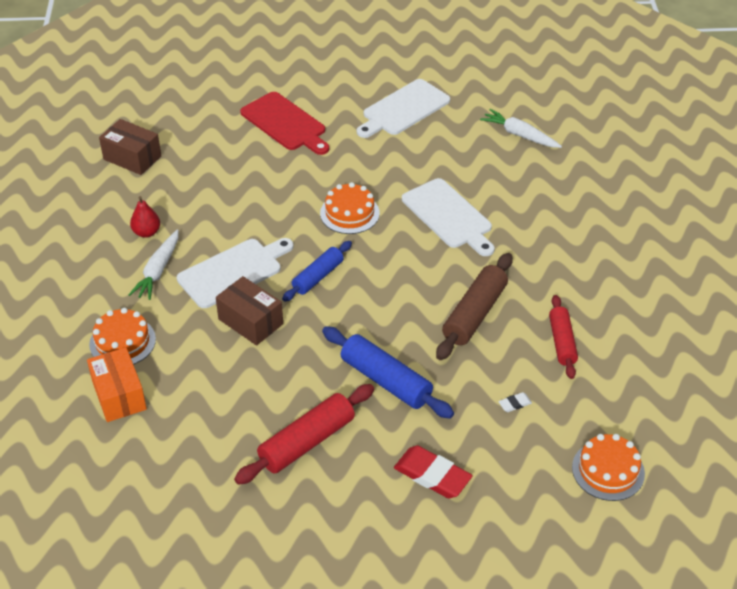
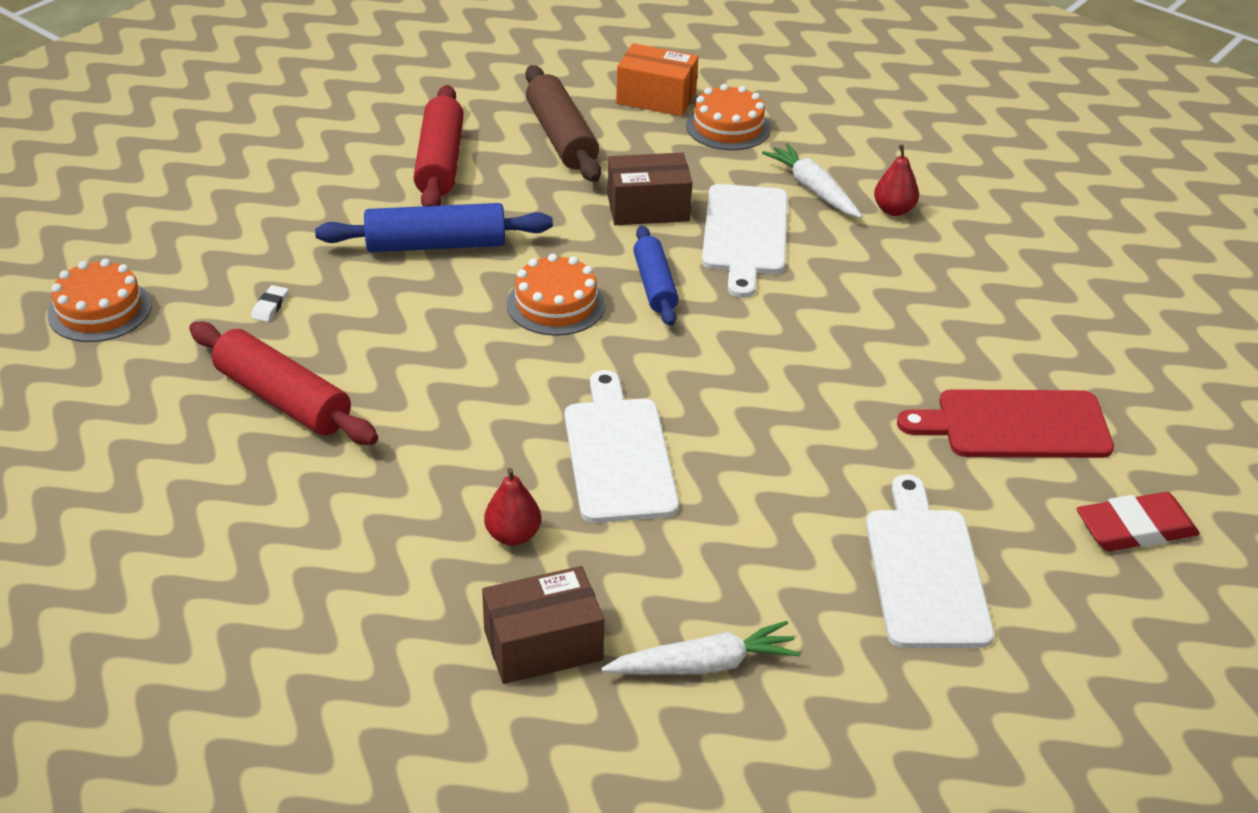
camera: 130 degrees right, 5 degrees down
brown box [99,119,161,175] -> brown box moved to [482,566,604,684]
orange cake [320,182,380,234] -> orange cake moved to [507,254,605,336]
red eraser [394,446,473,498] -> red eraser moved to [1077,492,1200,551]
white cutting board [402,178,495,256] -> white cutting board turned 75 degrees clockwise [565,370,679,523]
brown rolling pin [436,253,513,360] -> brown rolling pin moved to [525,65,601,182]
red rolling pin [549,295,578,379] -> red rolling pin [189,322,378,445], size x1.51
none -> red pear [484,468,541,546]

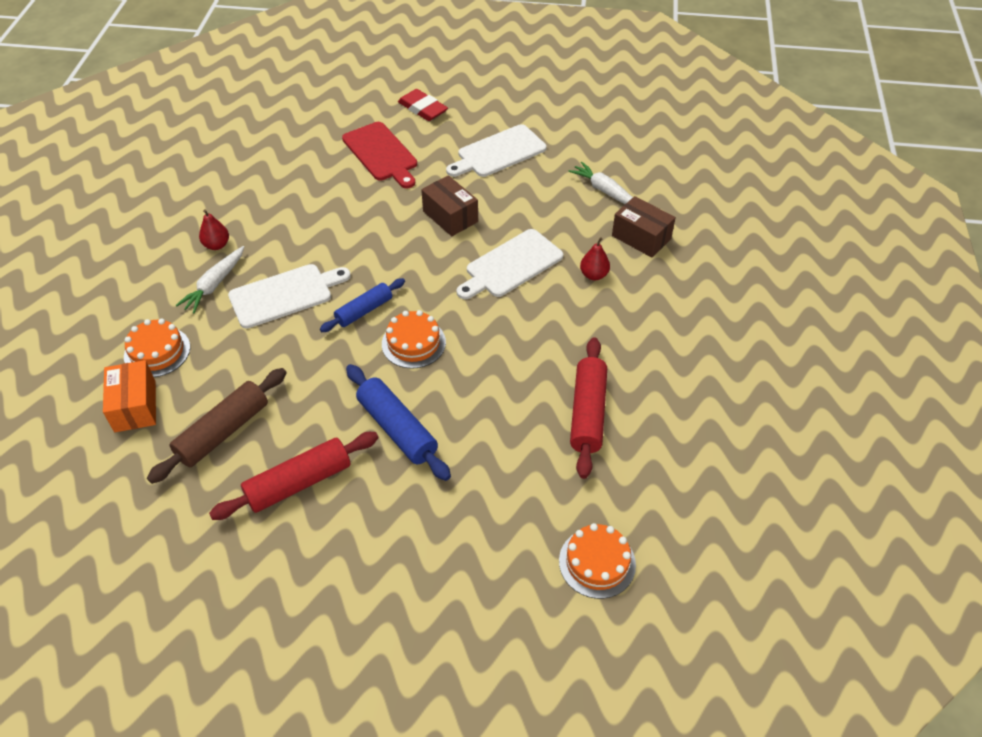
camera: 120 degrees left, 10 degrees up
white eraser [251,285,288,322] -> none
brown box [607,153,692,225] -> brown box moved to [421,175,478,236]

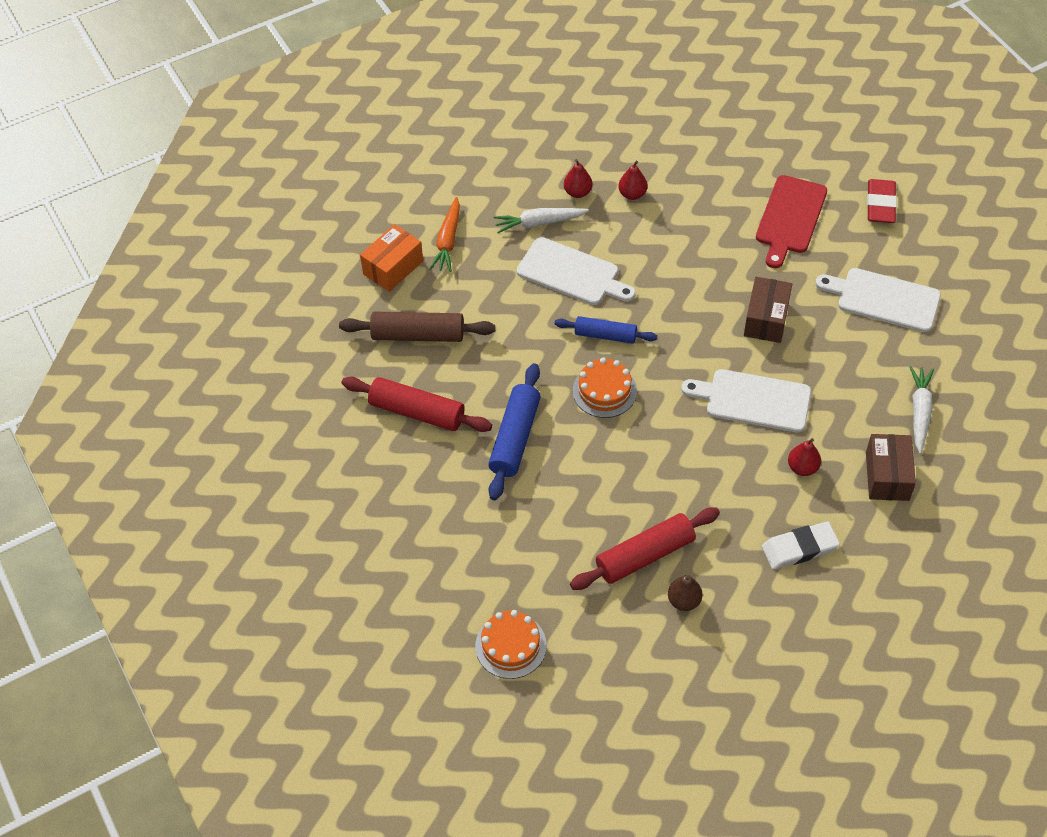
camera: 55 degrees right, 5 degrees up
orange cake [124,319,190,377] -> orange carrot [429,197,460,272]
none -> red pear [618,161,647,200]
none -> brown pear [668,575,702,611]
none -> white eraser [762,521,840,570]

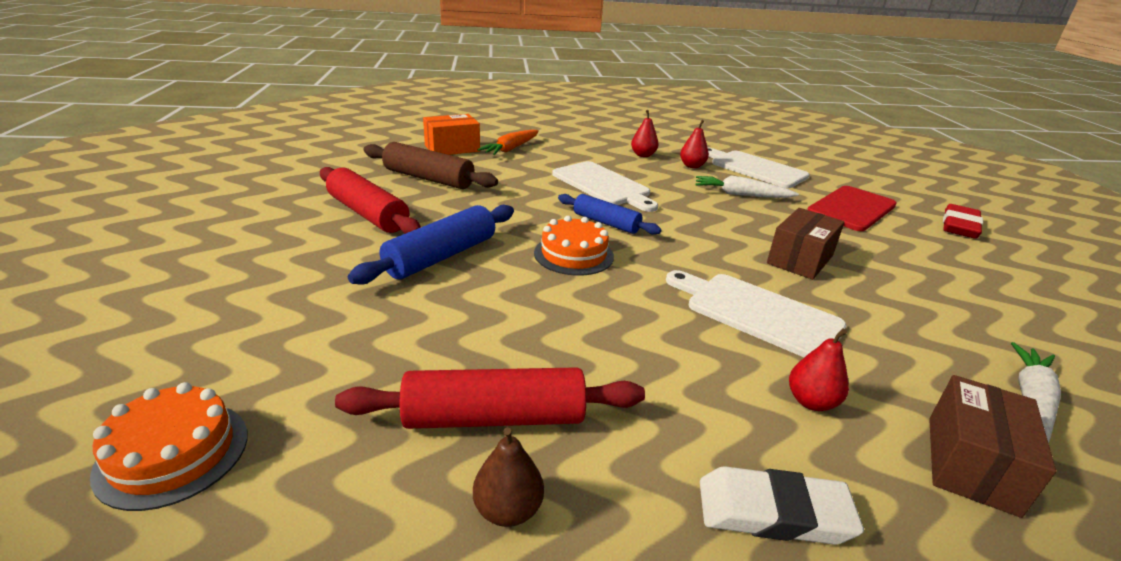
camera: 20 degrees right, 25 degrees down
white carrot [493,208,589,233] -> white carrot moved to [695,176,799,198]
white cutting board [815,268,941,332] -> white cutting board moved to [707,147,810,188]

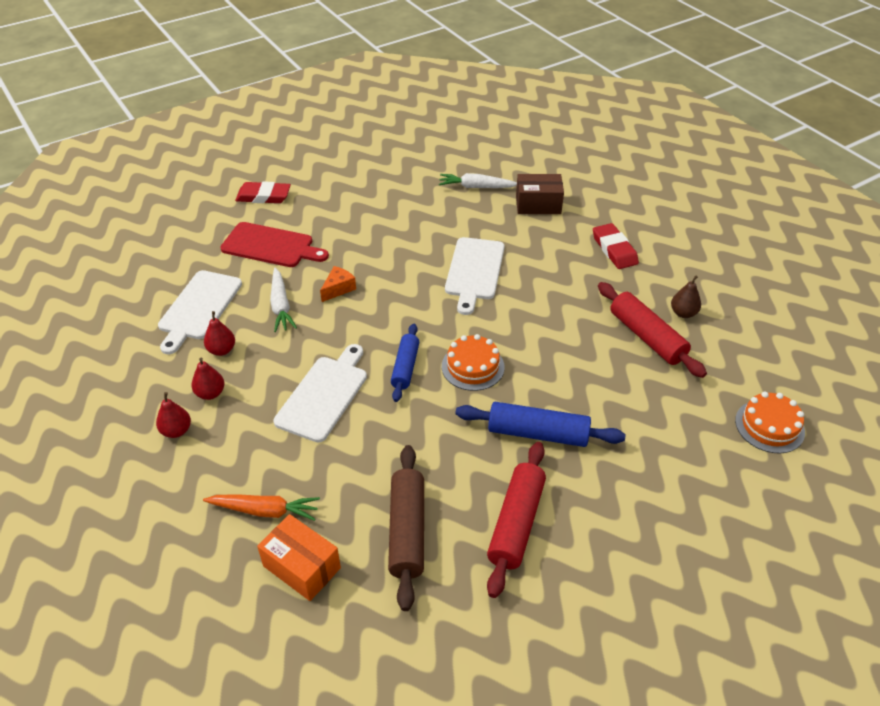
camera: 115 degrees left, 15 degrees up
white eraser [700,466,864,545] -> red eraser [593,223,639,269]
brown box [767,208,845,280] -> none
red pear [789,329,849,411] -> red pear moved to [156,392,191,438]
none -> orange cheese [320,266,356,302]

